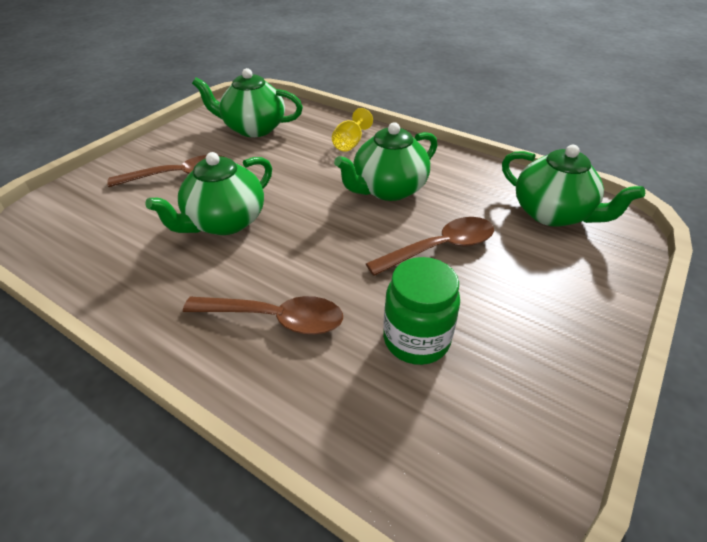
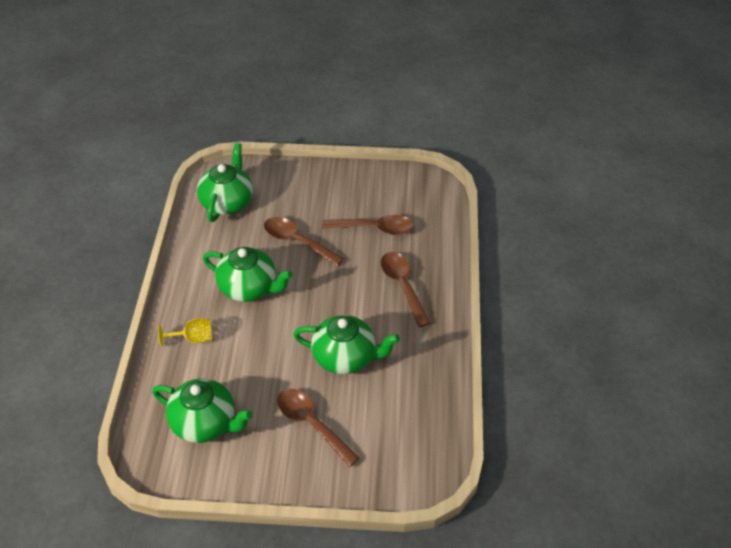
camera: 120 degrees left, 5 degrees up
green teapot [192,68,303,137] -> green teapot turned 45 degrees counterclockwise [152,378,253,443]
green jar [383,257,460,365] -> brown spoon [322,215,414,235]

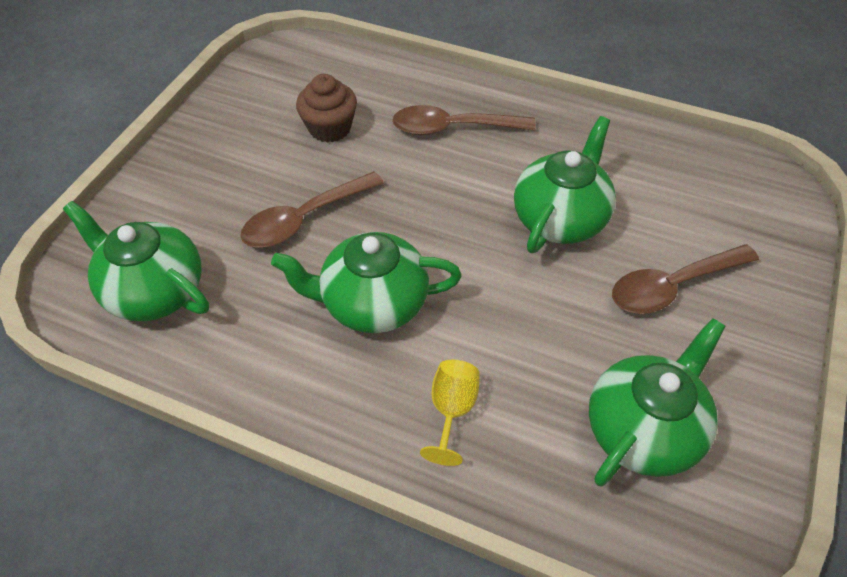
camera: 70 degrees left, 5 degrees up
green teapot [203,247,293,302] -> green teapot turned 135 degrees counterclockwise [271,232,462,333]
brown spoon [322,215,414,235] -> brown cupcake [296,74,357,143]

